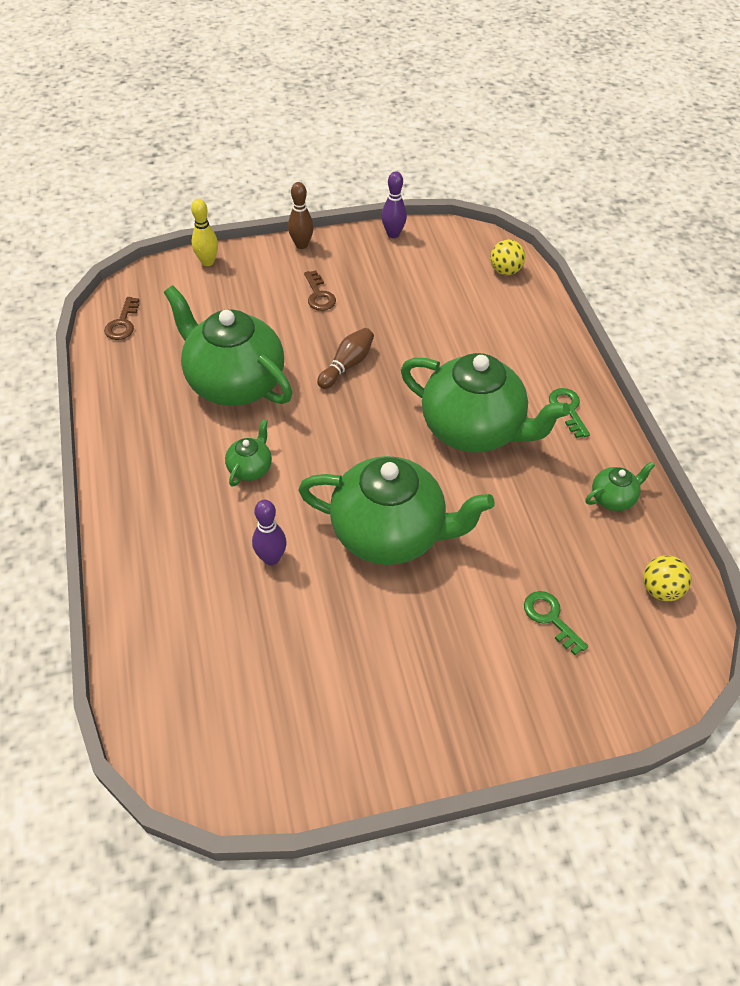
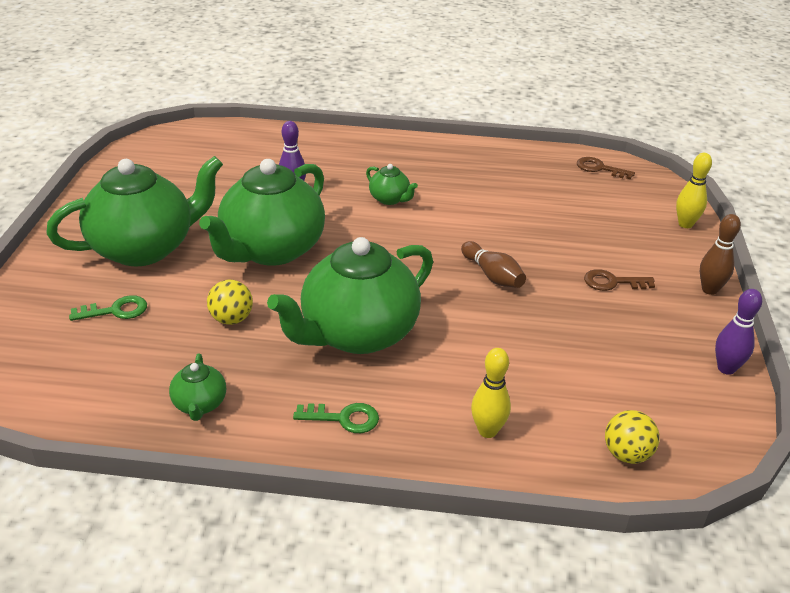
camera: 110 degrees right, 15 degrees down
green teapot [164,285,293,406] -> green teapot moved to [46,156,223,266]
yellow ball [643,555,691,601] -> yellow ball moved to [207,280,253,325]
none -> yellow bowling pin [471,348,511,438]

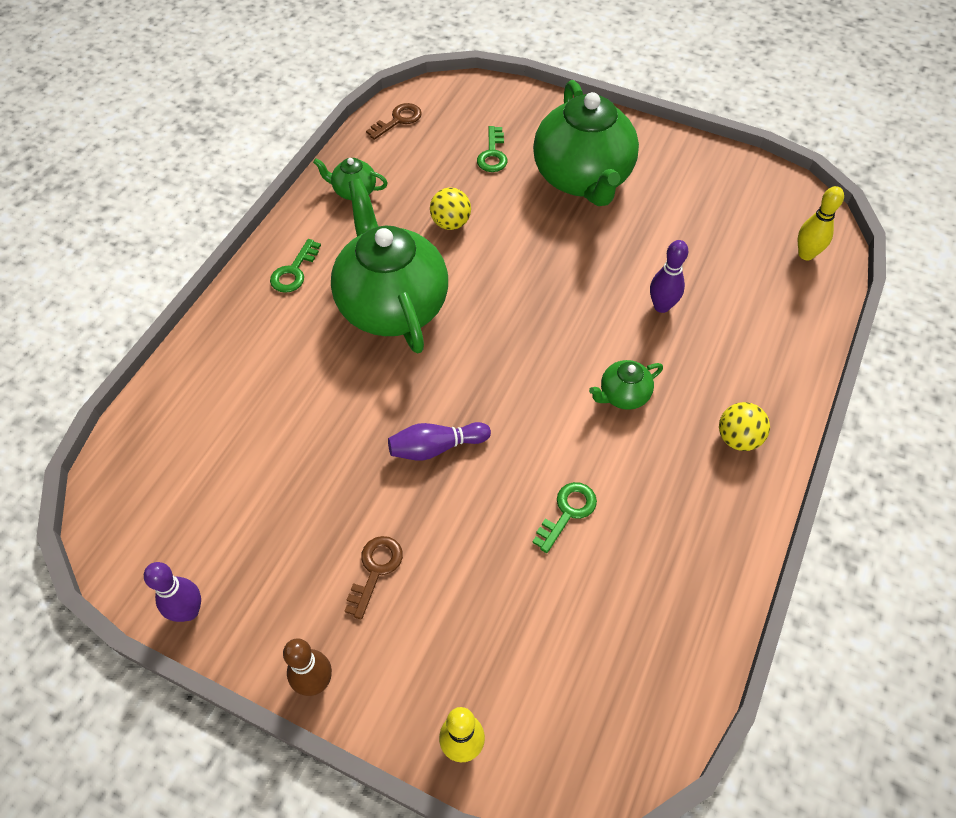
camera: 110 degrees right, 20 degrees up
green teapot [199,159,325,266] -> none
brown bowling pin [461,241,526,288] -> purple bowling pin [388,422,491,460]
yellow bowling pin [471,348,511,438] -> yellow bowling pin moved to [798,186,844,260]
brown key [577,157,635,180] -> brown key moved to [366,103,422,140]
yellow ball [605,410,660,464] -> yellow ball moved to [719,402,770,451]
none -> green key [532,482,597,553]

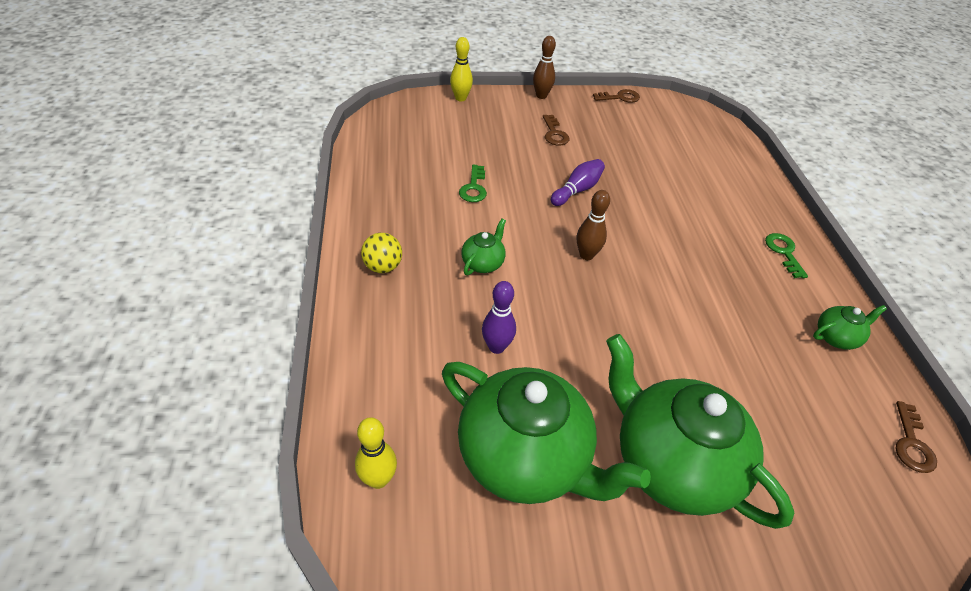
camera: 145 degrees right, 10 degrees down
purple bowling pin [144,562,201,622] -> brown key [593,89,640,103]
green teapot [331,178,448,353] -> green teapot moved to [442,362,651,504]
yellow ball [430,188,471,230] -> none
green key [477,126,508,172] -> none
none -> brown bowling pin [577,190,610,260]

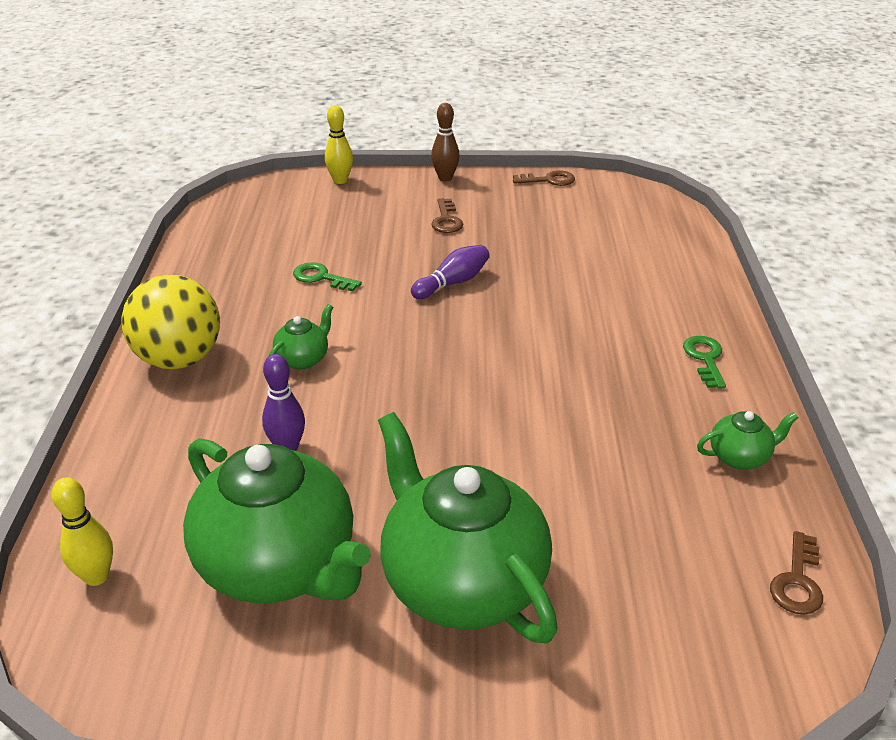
camera: 10 degrees right, 10 degrees down
yellow ball [361,233,402,273] -> yellow ball [121,275,220,369], size x1.89
green key [459,165,487,202] -> green key turned 105 degrees clockwise [293,262,362,291]
brown bowling pin [577,190,610,260] -> none

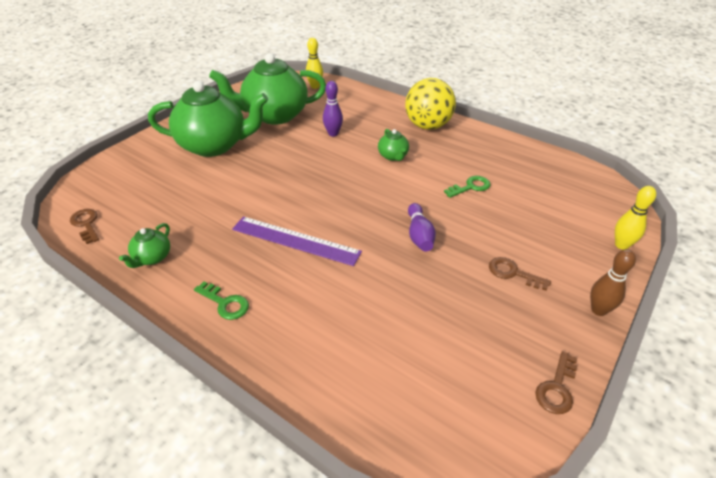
camera: 125 degrees right, 5 degrees up
none -> purple ruler [232,216,362,266]

